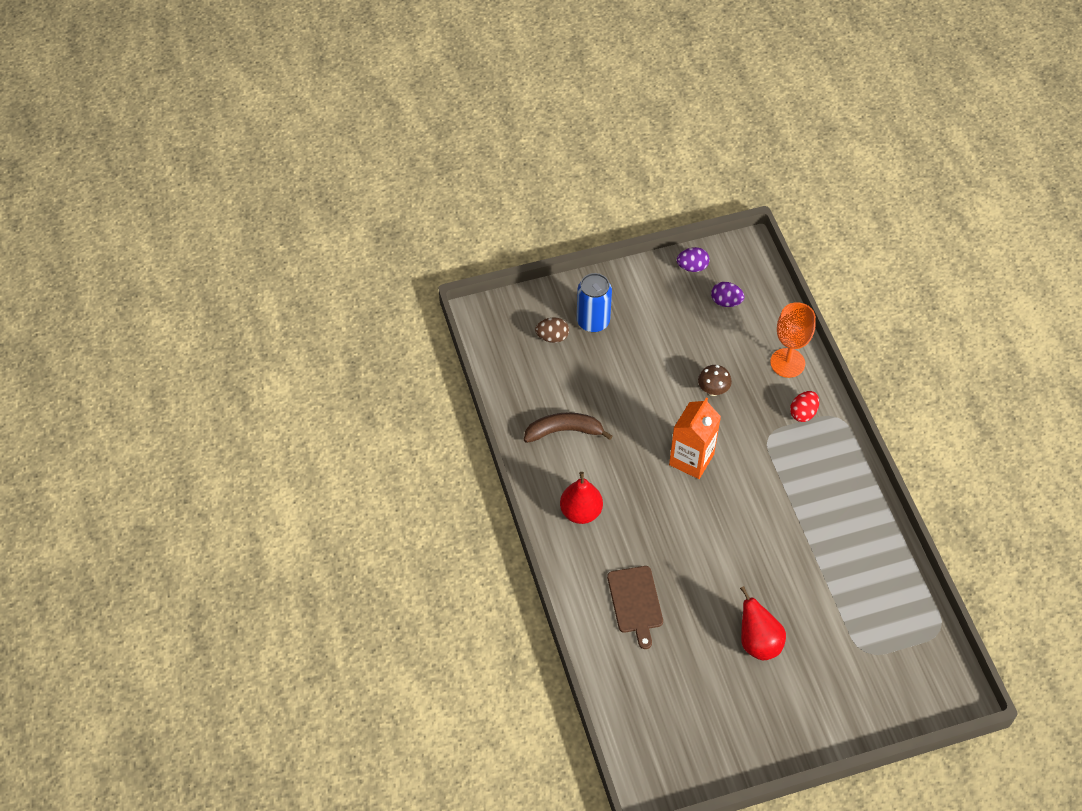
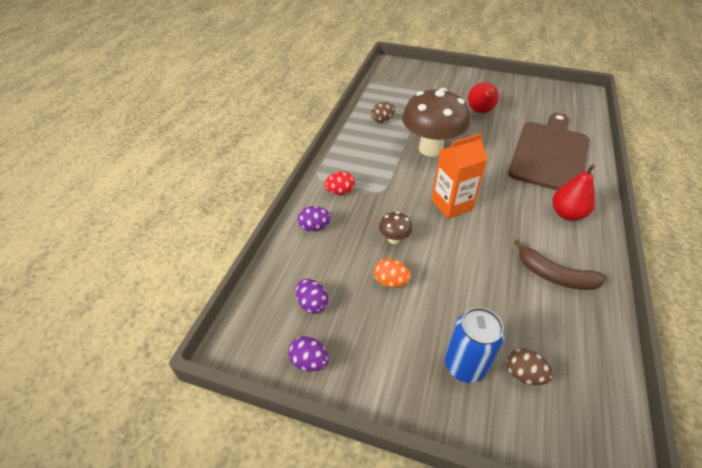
camera: 145 degrees left, 10 degrees down
brown cutting board [607,566,663,649] -> brown cutting board [508,113,589,190], size x1.95
orange goblet [770,302,816,378] -> purple egg [298,206,331,232]
none -> brown egg [371,102,395,123]
none -> orange egg [374,259,411,287]
none -> brown mushroom [402,88,470,157]

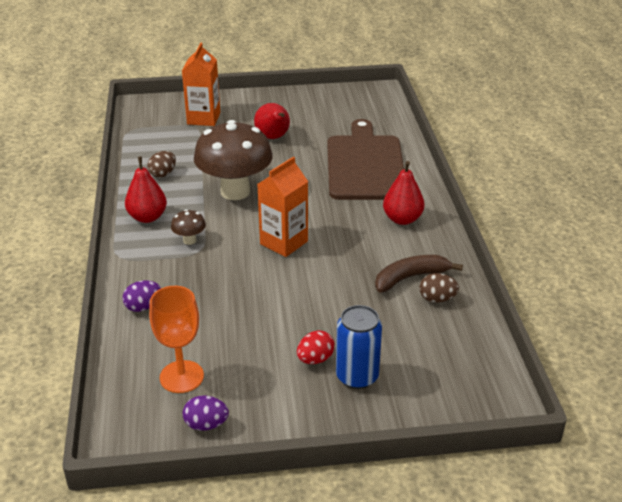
camera: 25 degrees left, 10 degrees down
purple egg [296,279,328,314] -> orange goblet [149,286,204,393]
red egg [324,171,355,195] -> red egg moved to [297,330,335,364]
orange egg [374,259,411,287] -> none
brown mushroom [379,212,412,244] -> brown mushroom moved to [171,209,206,245]
brown egg [507,348,554,385] -> brown egg moved to [419,273,459,302]
brown banana [514,239,607,290] -> brown banana turned 150 degrees clockwise [375,255,463,292]
none -> red pear [125,157,167,223]
none -> orange carton [182,43,220,126]

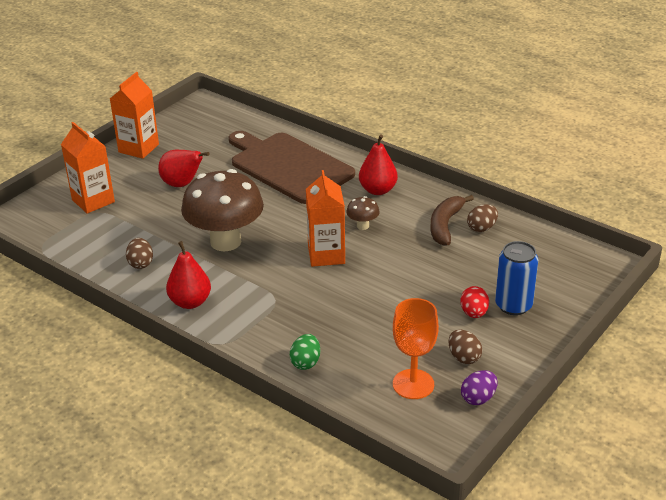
camera: 45 degrees left, 0 degrees up
purple egg [122,280,161,312] -> green egg [290,334,320,370]
brown mushroom [171,209,206,245] -> brown mushroom moved to [346,196,380,230]
none -> orange carton [110,72,159,159]
none -> brown egg [448,330,482,364]

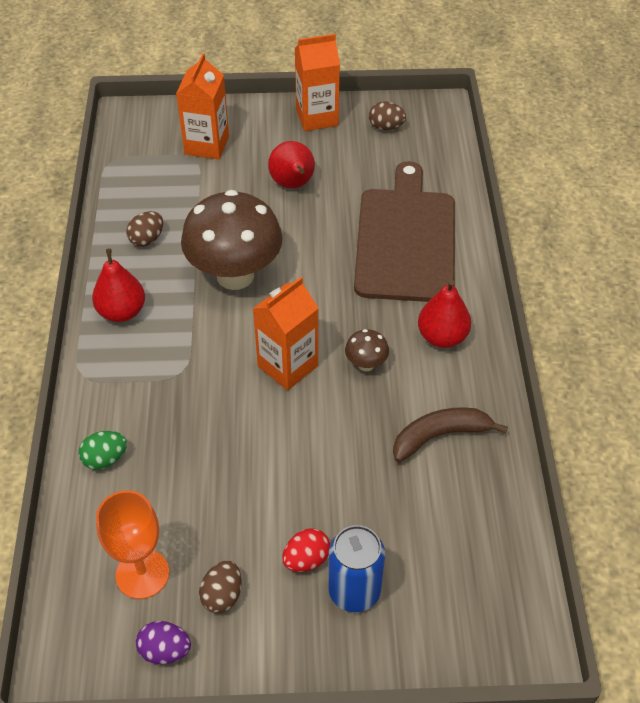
camera: 50 degrees right, 15 degrees up
brown egg [467,204,498,232] -> brown egg moved to [369,101,406,130]

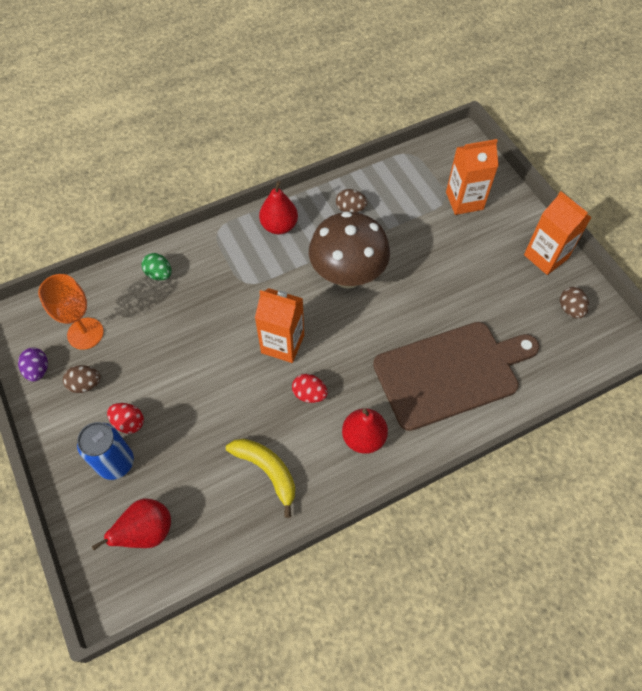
camera: 65 degrees right, 10 degrees up
red pear [268,141,315,188] -> red pear moved to [92,499,171,551]
brown mushroom [345,329,389,371] -> red egg [292,374,328,403]
brown banana [393,407,508,462] -> yellow banana [226,439,295,518]

